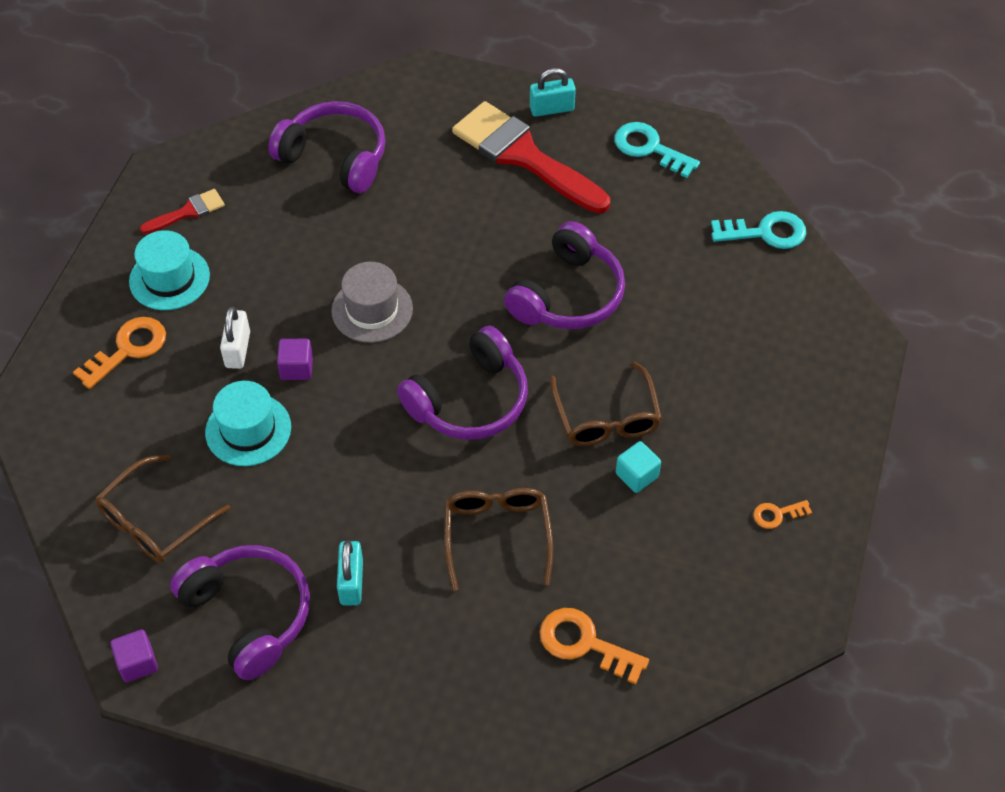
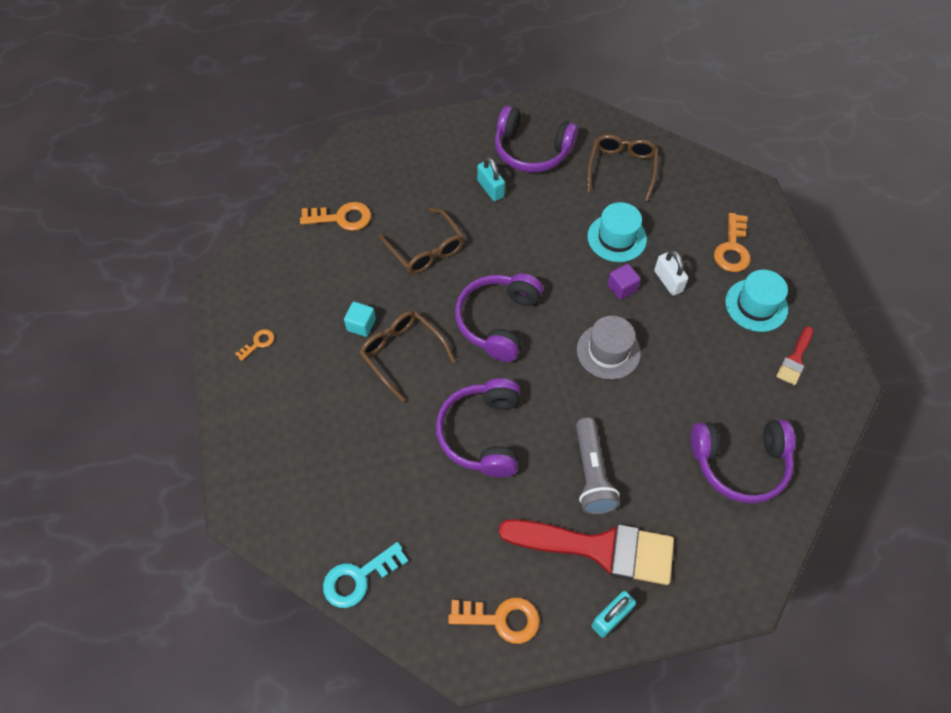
camera: 150 degrees right, 5 degrees up
purple cube [110,629,158,682] -> none
turquoise key [614,122,700,178] -> orange key [448,597,540,644]
none -> grey flashlight [576,418,620,514]

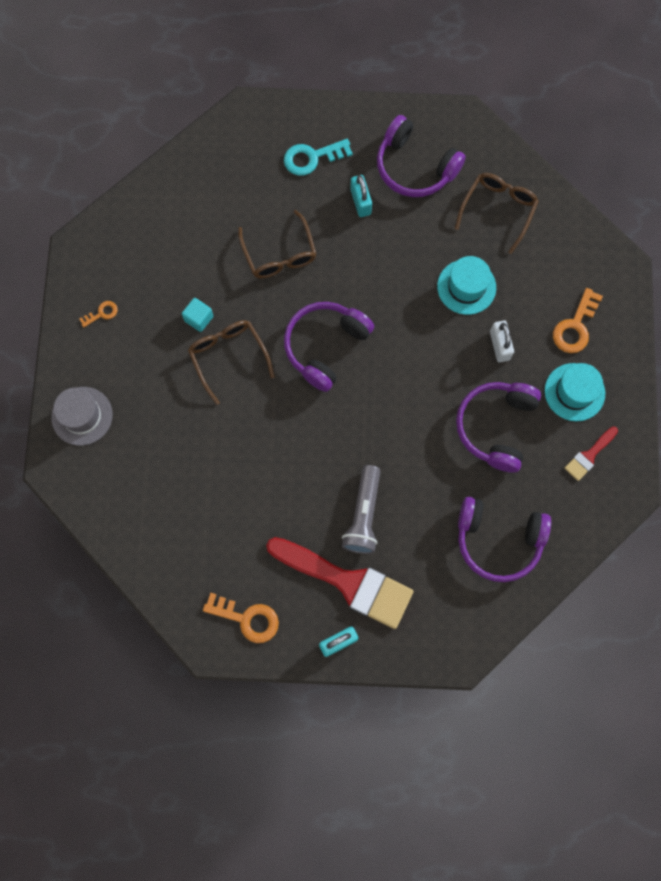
camera: 15 degrees right, 15 degrees up
orange key [300,202,371,231] -> none
turquoise key [323,542,408,608] -> turquoise key moved to [284,139,353,176]
purple headphones [436,378,520,477] -> purple headphones moved to [456,382,541,472]
grey hat [577,316,641,380] -> grey hat moved to [51,387,113,446]
purple cube [608,264,641,300] -> none

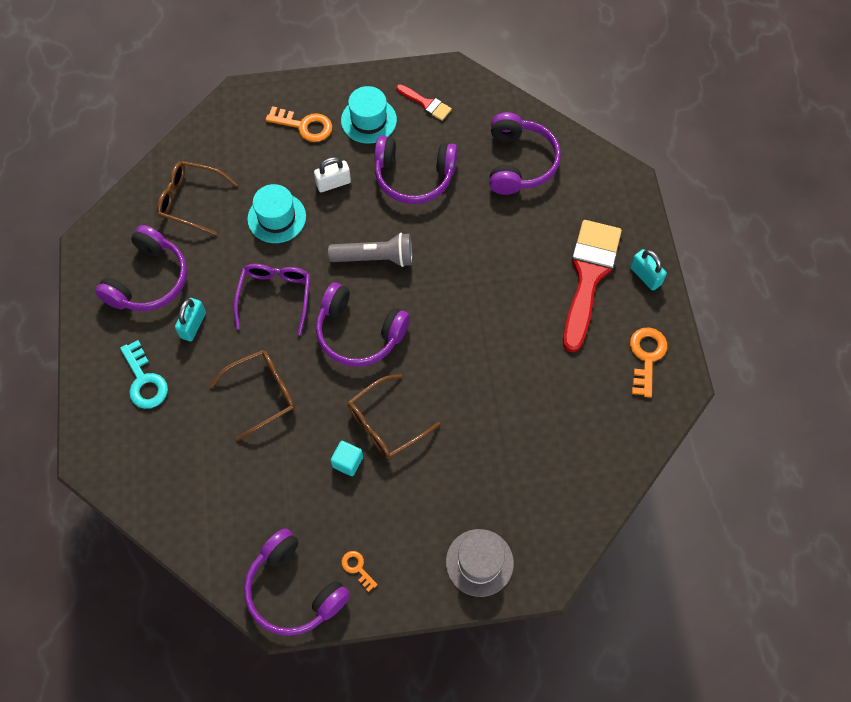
camera: 100 degrees left, 10 degrees down
grey flashlight [342,465,381,554] -> grey flashlight moved to [328,233,412,267]
turquoise padlock [350,175,372,217] -> turquoise padlock turned 45 degrees counterclockwise [175,298,206,341]
none -> purple glasses [234,264,310,335]
none -> purple headphones [244,528,350,636]

